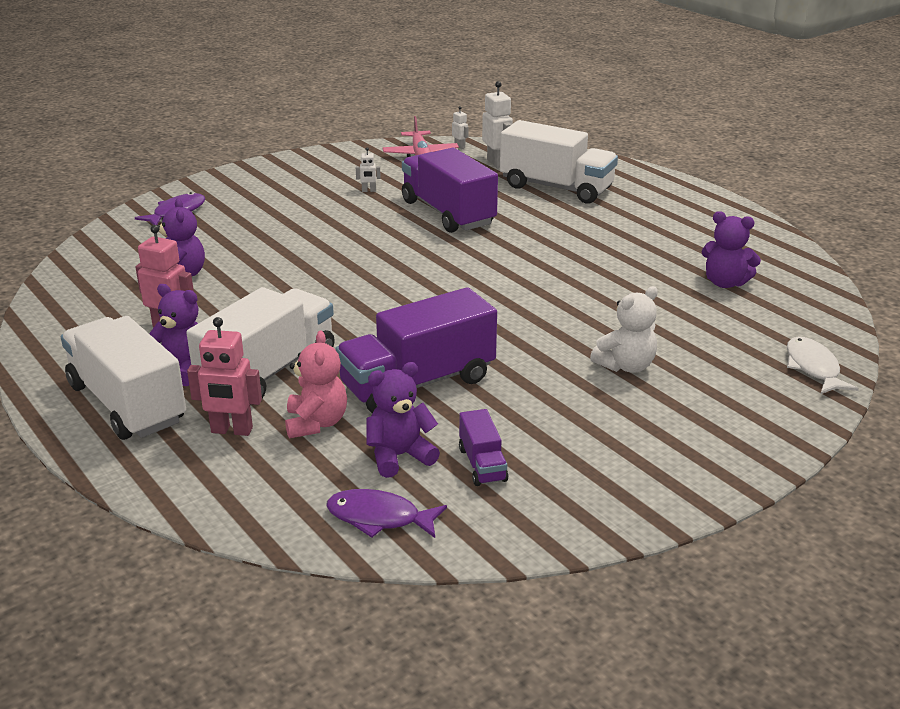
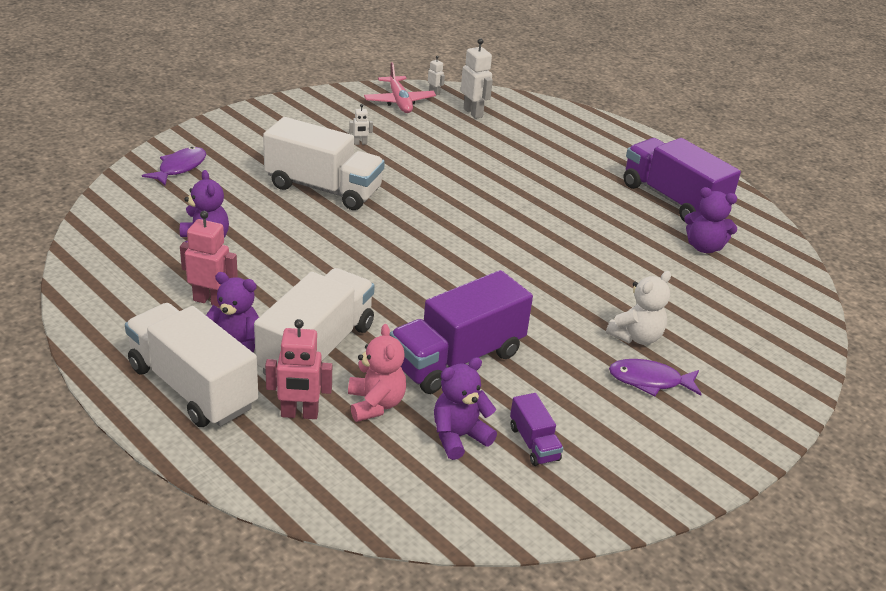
camera: 10 degrees left, 5 degrees up
purple fish [326,489,447,538] -> purple fish moved to [609,359,701,396]
purple truck [402,148,498,233] -> purple truck moved to [624,138,741,222]
white truck [500,120,618,204] -> white truck moved to [263,117,385,210]
white fish [787,337,859,394] -> none

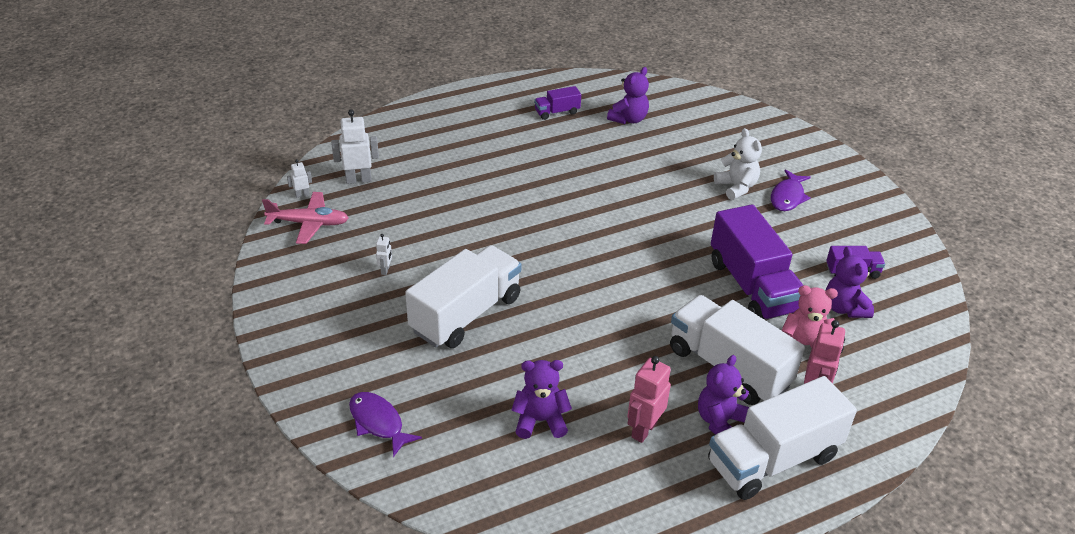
camera: 70 degrees left, 5 degrees up
purple truck [624,138,741,222] -> purple truck [534,86,581,120], size x0.47

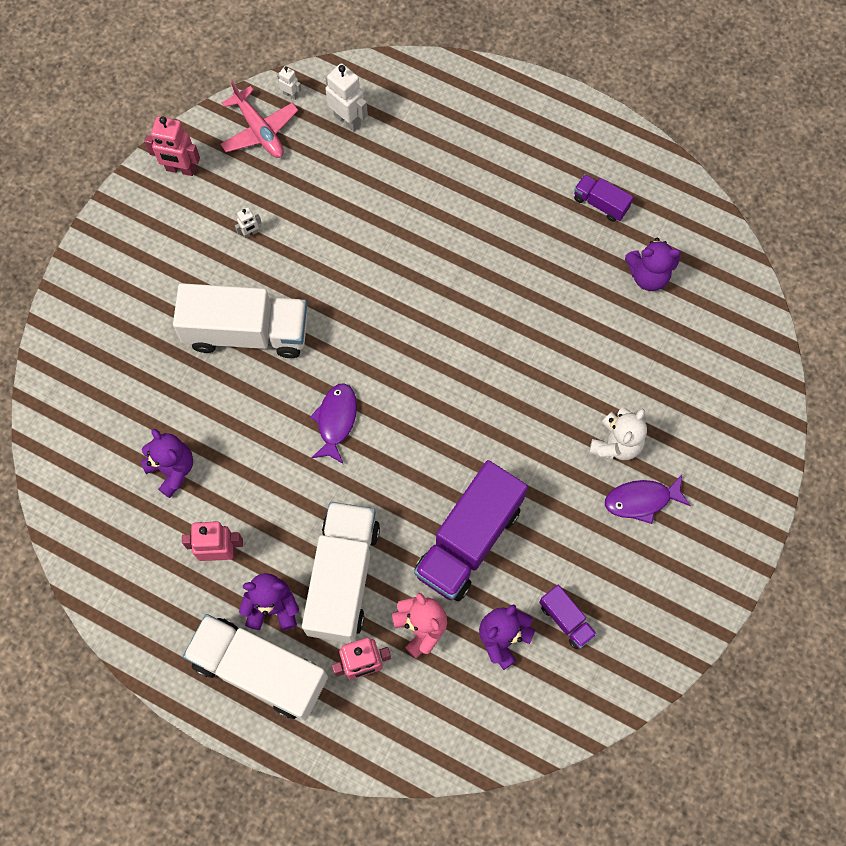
camera: 55 degrees right, 30 degrees up
purple fish [349,392,422,457] -> purple fish moved to [310,383,357,464]
none -> pink robot [144,116,200,176]

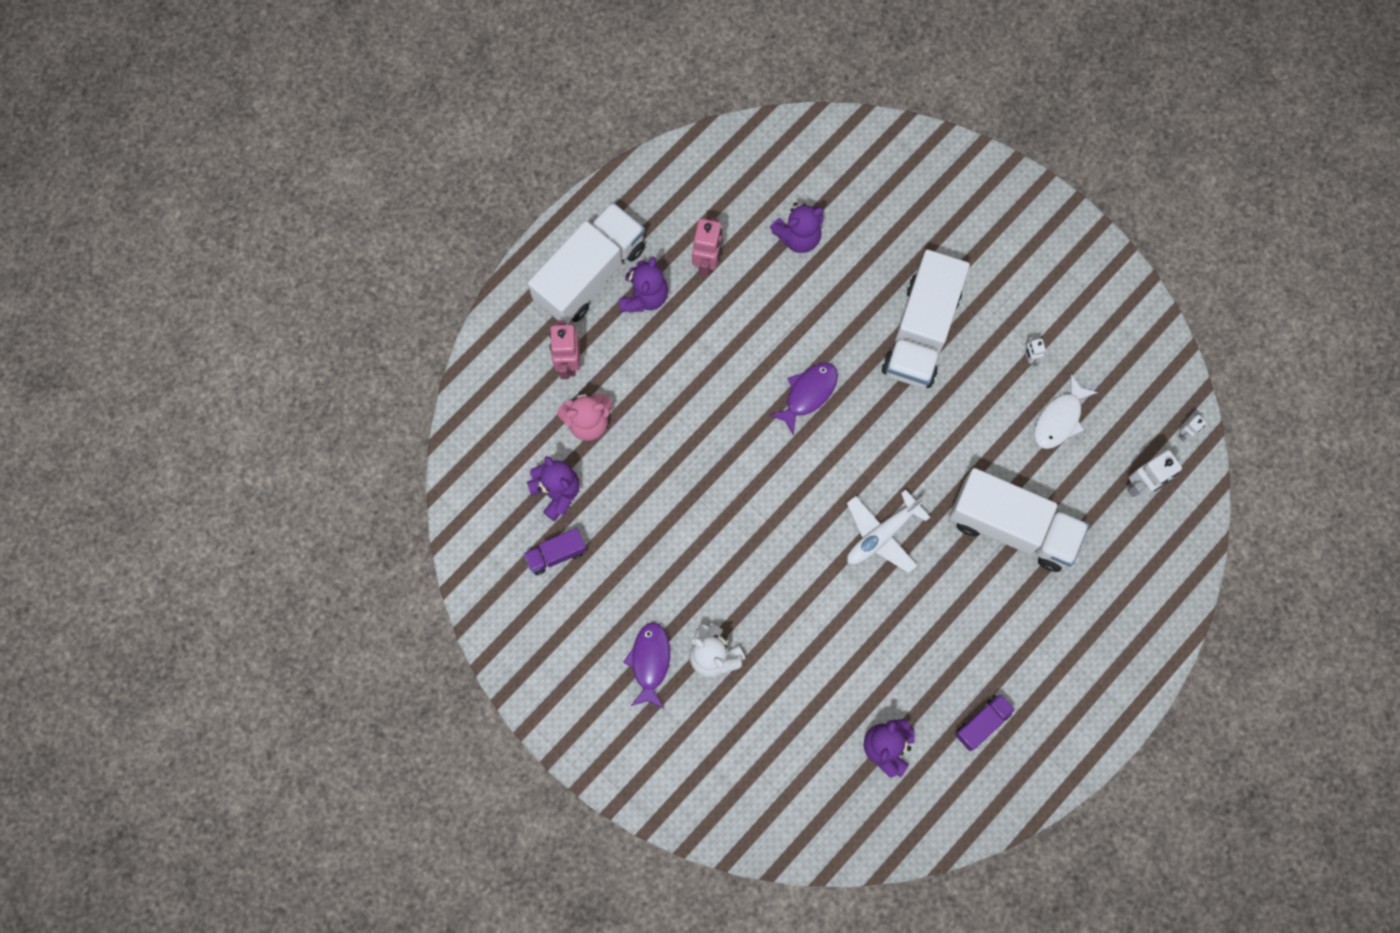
camera: 105 degrees right, 5 degrees up
pink robot [144,116,200,176] -> none
pink plane [220,81,298,158] -> none
white truck [302,502,380,643] -> white truck moved to [949,468,1089,572]
purple fish [310,383,357,464] -> purple fish turned 75 degrees counterclockwise [769,363,838,436]
purple truck [414,460,528,601] -> none
none -> white plane [847,489,930,573]
none -> white fish [1034,374,1098,449]

